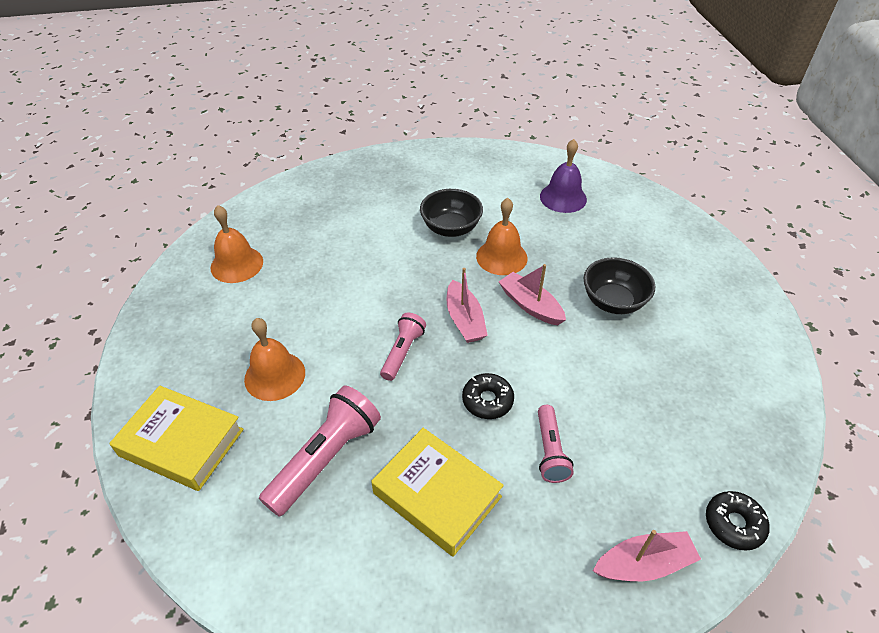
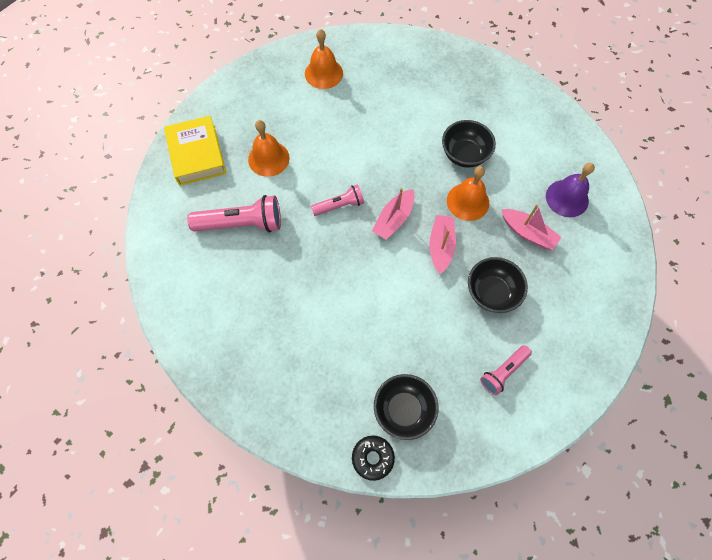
camera: 50 degrees right, 20 degrees up
yellow book [371,428,504,557] -> none
black donut [462,373,514,419] -> none
pink flashlight [538,405,574,483] -> pink flashlight moved to [480,345,532,395]
pink boat [593,530,701,581] -> pink boat moved to [501,204,561,250]
none -> black bowl [374,374,439,440]

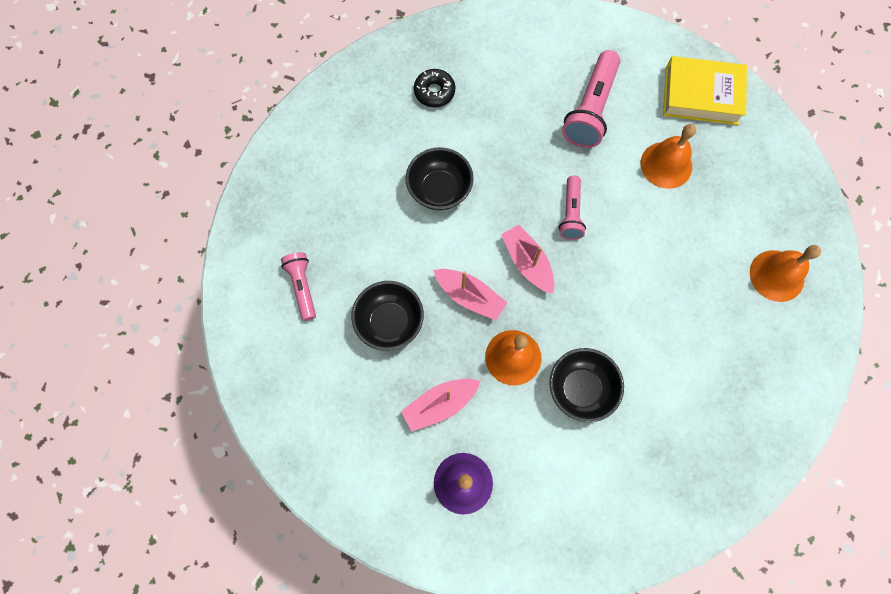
camera: 115 degrees right, 5 degrees up
black donut [352,435,395,481] -> black donut moved to [414,69,455,107]
black bowl [374,374,439,440] -> black bowl moved to [405,147,474,210]

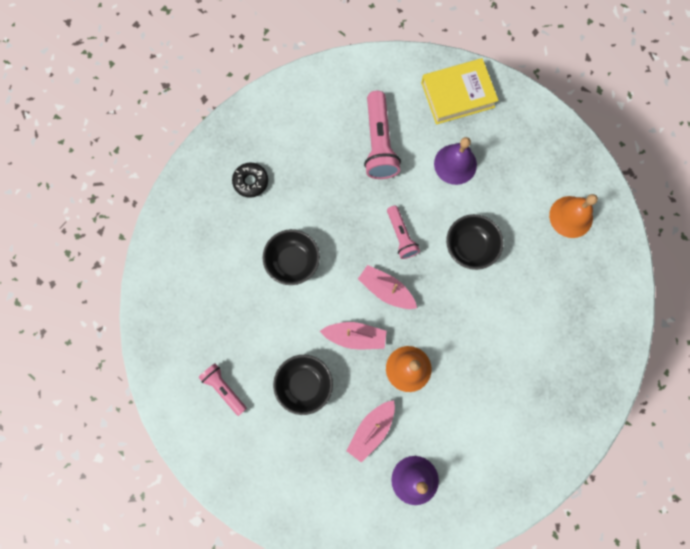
camera: 25 degrees left, 5 degrees up
black bowl [549,348,624,422] -> black bowl moved to [446,214,504,270]
orange bell [641,124,696,189] -> purple bell [434,137,477,185]

